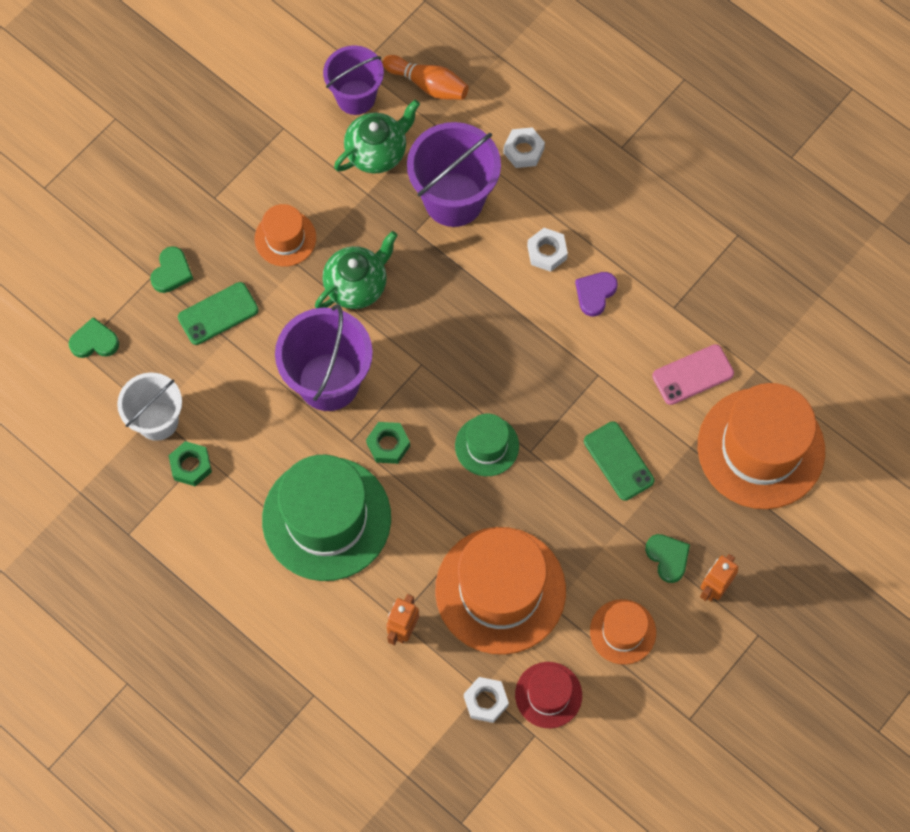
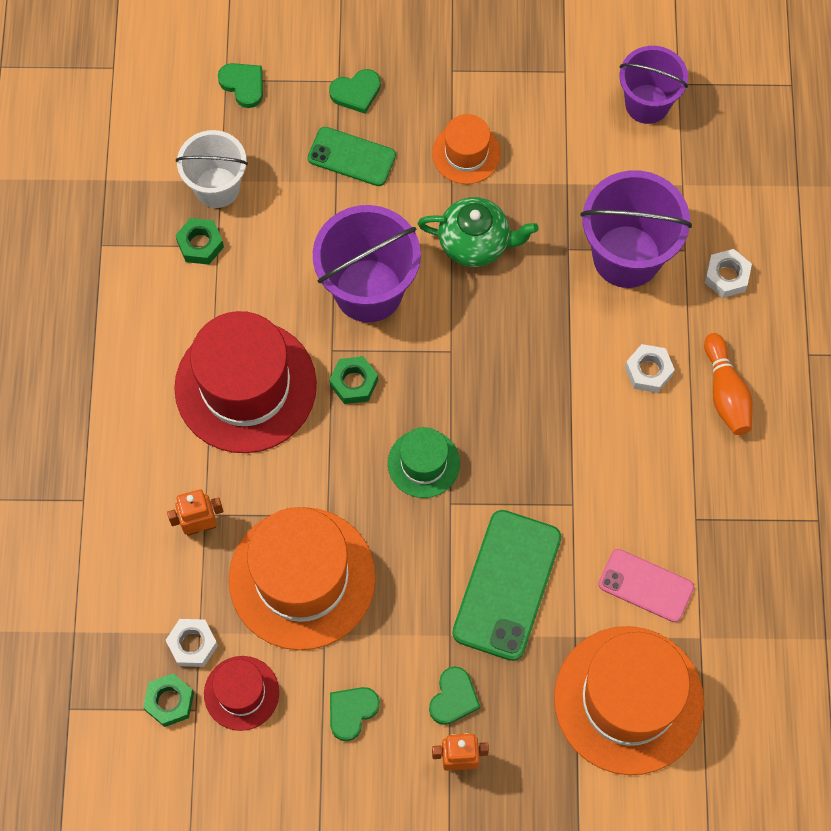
camera: 50 degrees right, 0 degrees up
green hat [262,455,391,581] -> red hat [174,311,317,453]
green teapot [334,100,420,174] -> none
orange bowling pin [382,55,469,100] -> orange bowling pin moved to [704,333,753,435]
purple heart [575,272,618,316] -> none
green phone [584,421,654,501] -> green phone [452,510,561,661], size x1.61
orange hat [590,599,656,665] -> green heart [330,687,380,741]
none -> green nut [143,673,194,727]

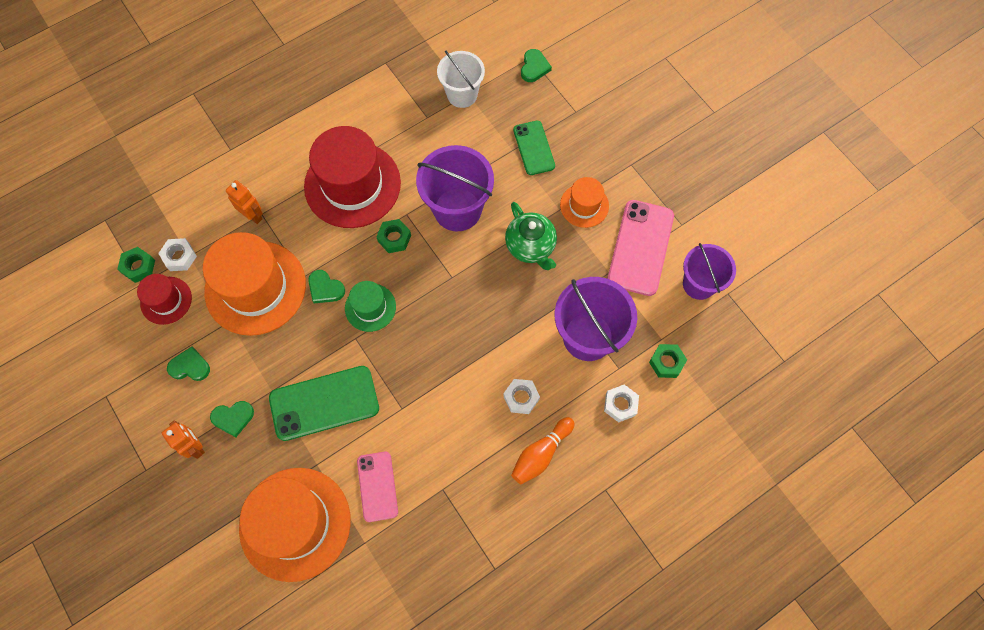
camera: 55 degrees right, 0 degrees up
green nut [175,218,224,265] -> green nut moved to [649,344,687,378]
green heart [329,69,381,114] -> green heart moved to [308,270,345,304]
none -> pink phone [607,200,674,296]

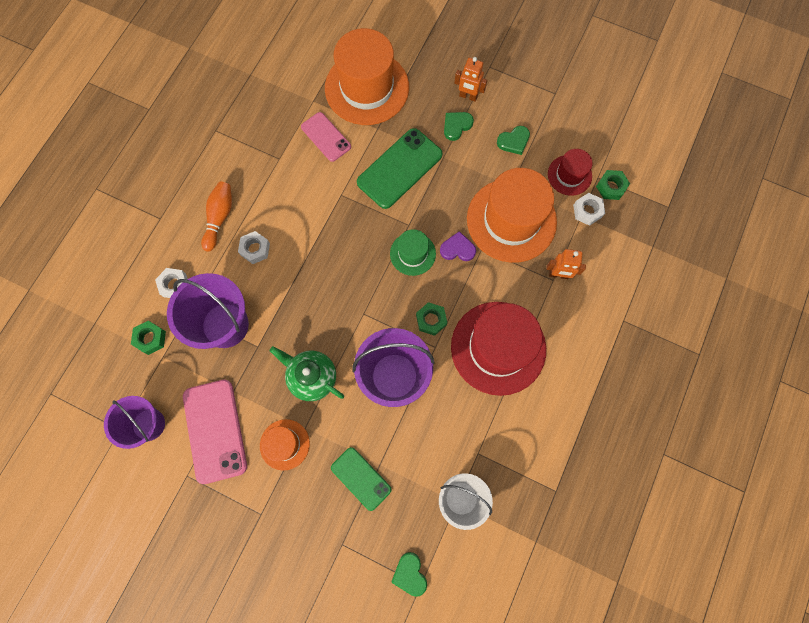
camera: 150 degrees right, 5 degrees up
green heart [308,270,345,304] -> purple heart [440,231,476,261]

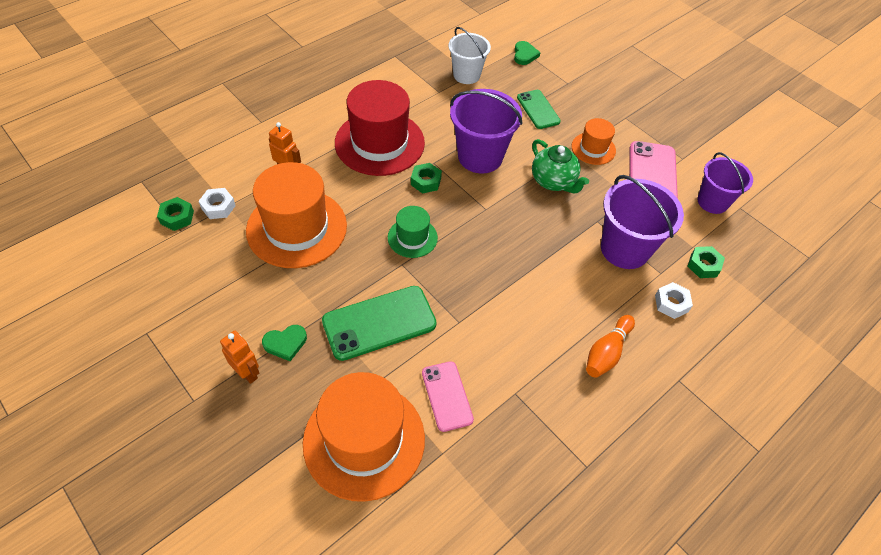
camera: 160 degrees left, 20 degrees down
white nut [238,231,270,264] -> none
purple heart [440,231,476,261] -> none
green heart [497,126,530,155] -> none
red hat [548,149,593,196] -> none

